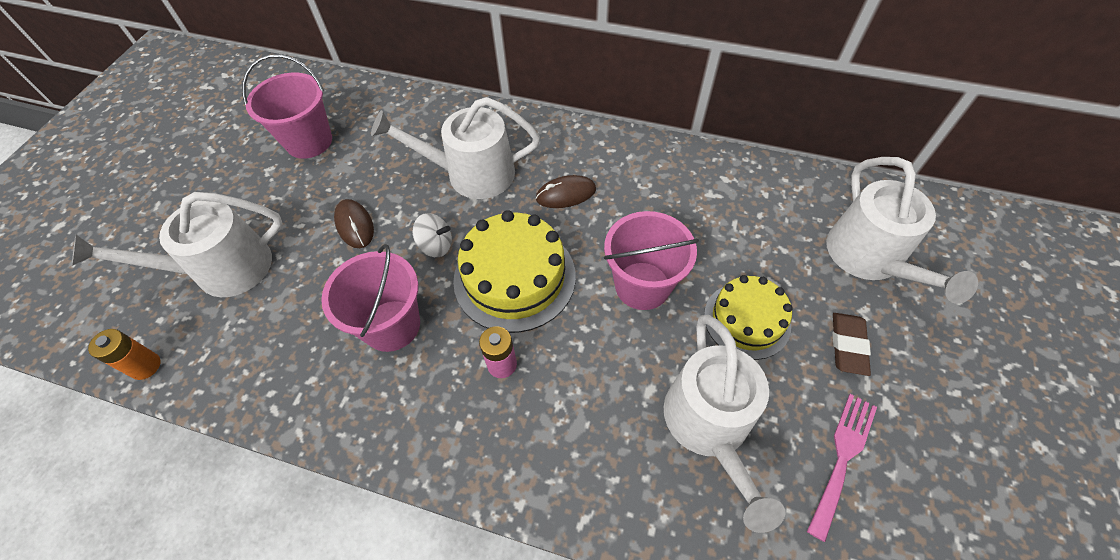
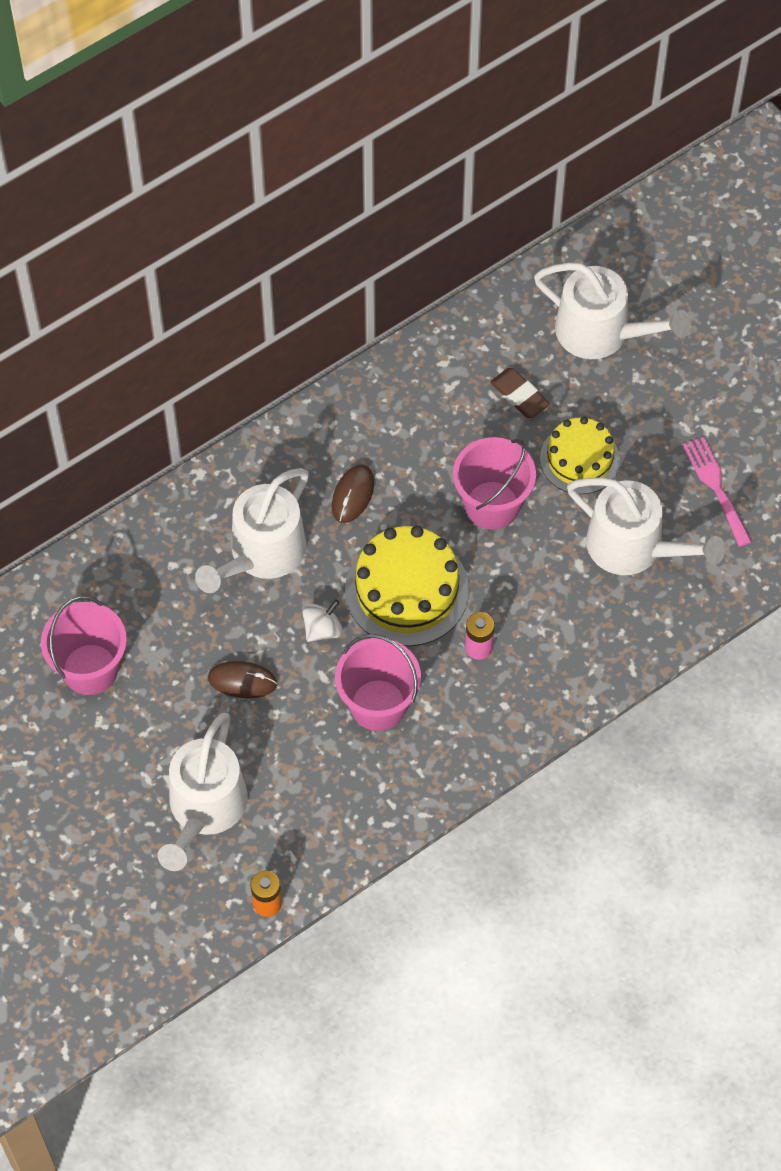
camera: 55 degrees left, 5 degrees up
brown eraser [832,313,871,376] -> brown eraser moved to [490,368,550,418]

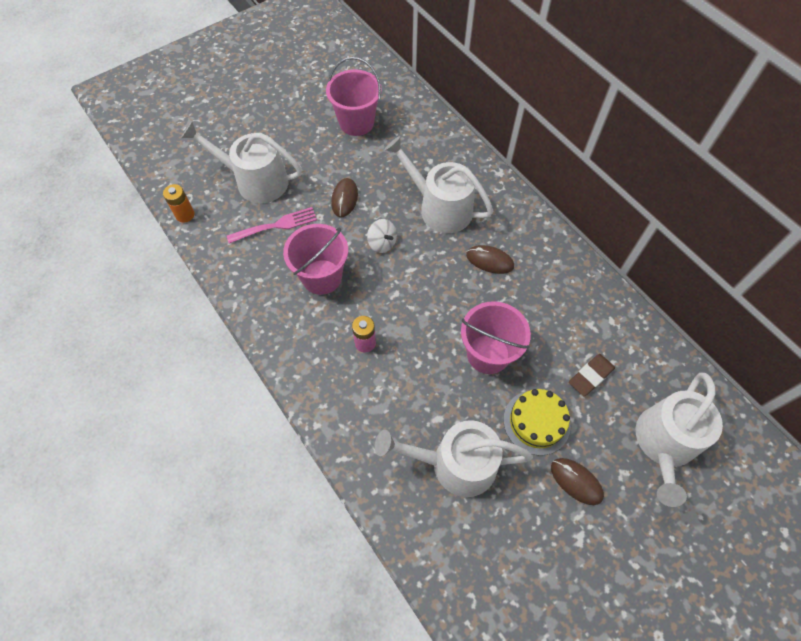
camera: 90 degrees right, 0 degrees up
yellow cake [345,526,469,646] -> none
white watering can [567,478,725,575] -> white watering can turned 60 degrees clockwise [375,420,533,497]
pink fork [683,437,752,547] -> pink fork moved to [227,207,317,244]
none -> brown mouse [551,458,604,505]

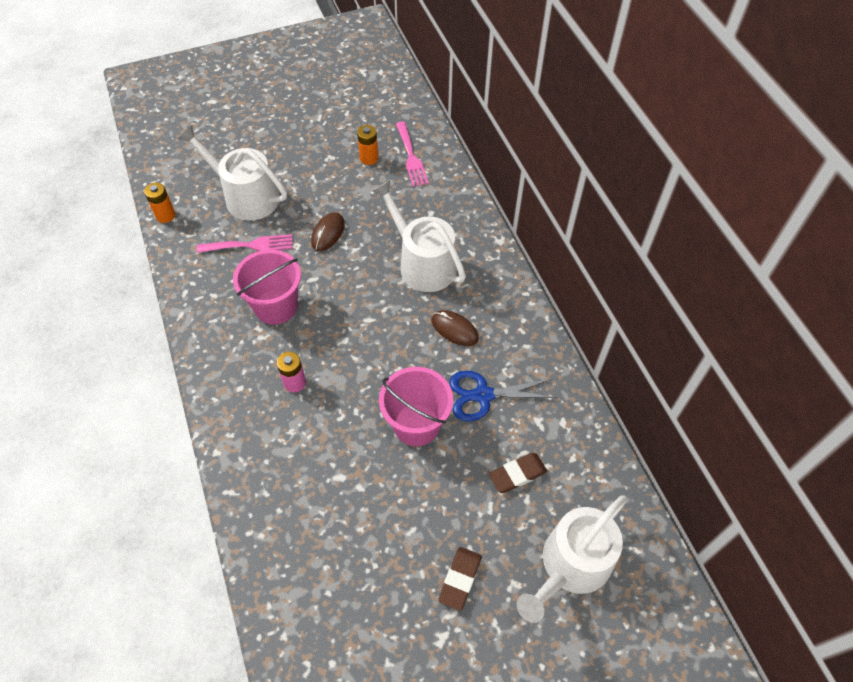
camera: 15 degrees right, 5 degrees down
pink bucket [326,57,382,136] -> orange battery [357,125,378,165]
white spinning top [367,219,397,253] -> none
white watering can [375,420,533,497] -> none
yellow cake [503,389,571,456] -> none
brown mouse [551,458,604,505] -> brown eraser [438,547,482,611]
none -> pink fork [396,122,429,187]
none -> blue scissors [449,371,558,421]

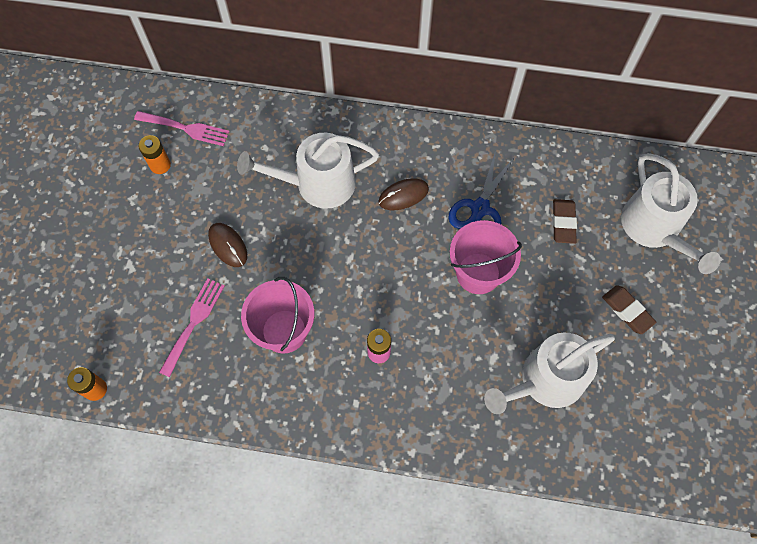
camera: 60 degrees left, 10 degrees up
white watering can [178,125,287,221] -> white watering can moved to [484,333,615,414]

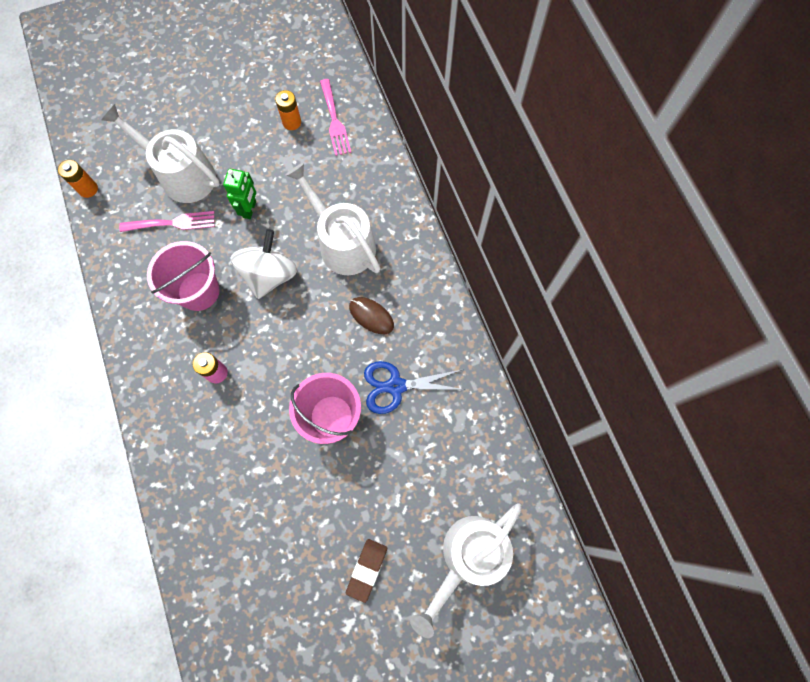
camera: 60 degrees right, 5 degrees up
brown mouse [208,223,247,267] -> green robot [223,169,256,219]
white watering can [484,333,615,414] -> white watering can moved to [101,104,220,203]
brown eraser [553,199,577,244] -> none
none -> white spinning top [231,229,297,299]

